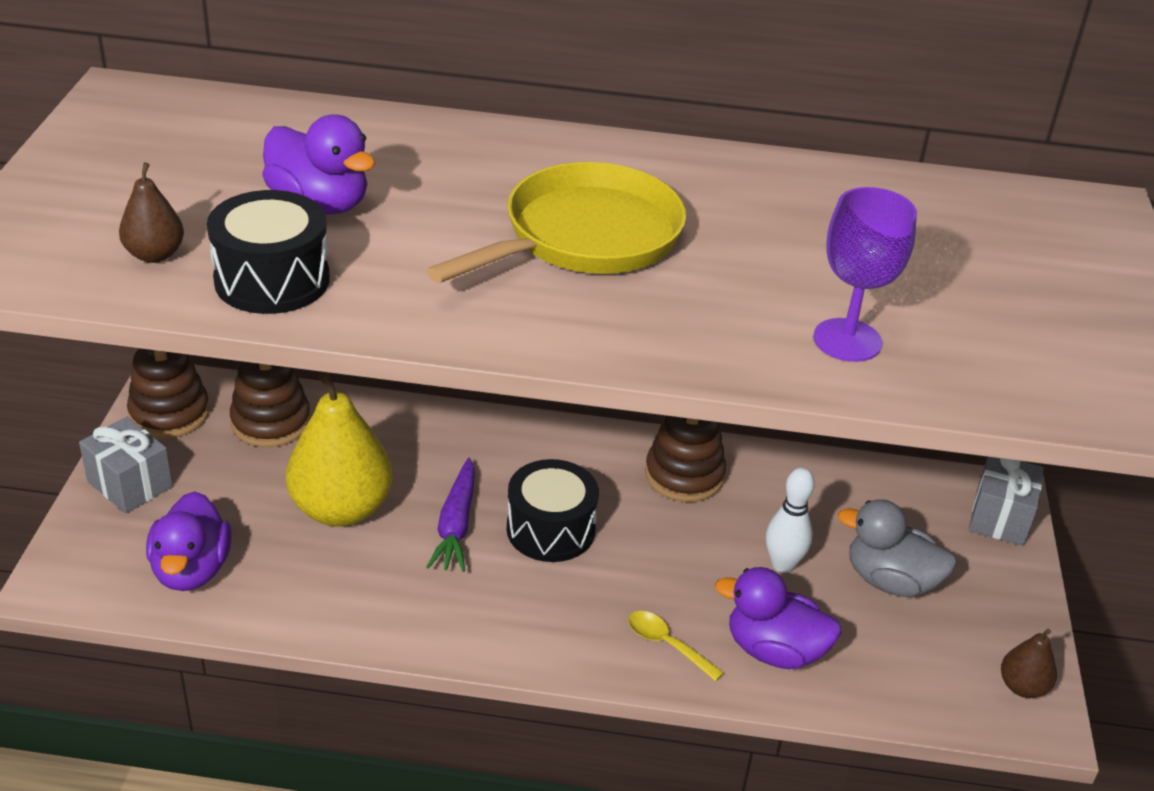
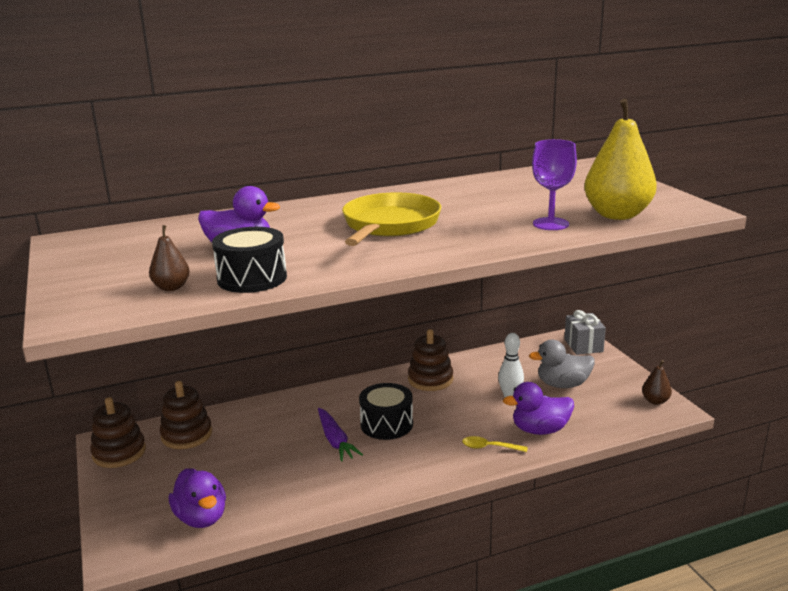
camera: 25 degrees left, 15 degrees down
grey gift [79,417,173,513] -> none
yellow pear [286,372,393,527] -> yellow pear moved to [584,99,657,220]

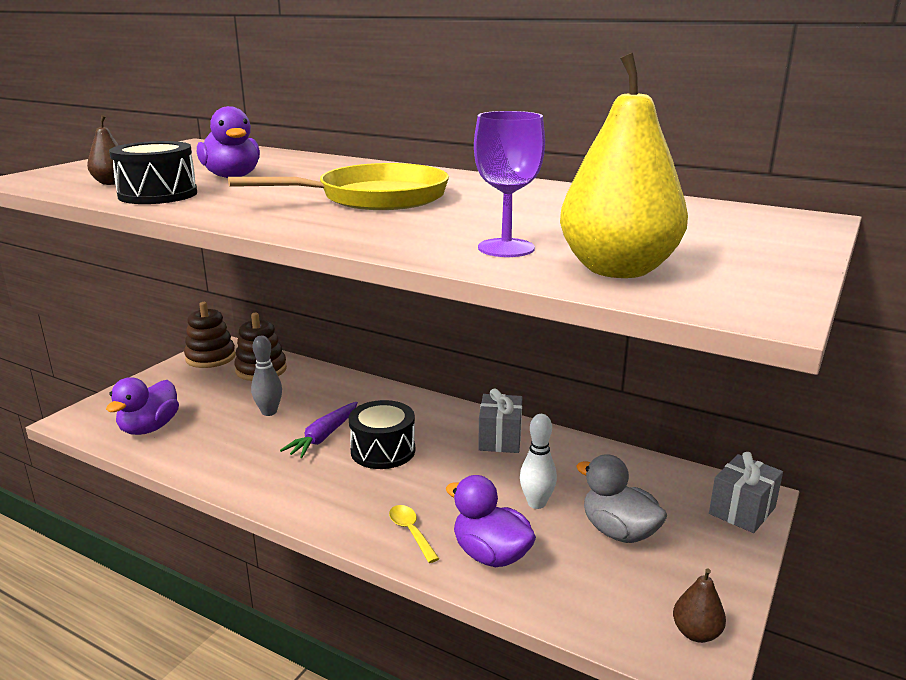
camera: 50 degrees right, 0 degrees up
brown stacking toy [408,329,453,391] -> grey gift [478,388,522,453]
none -> grey bowling pin [251,336,282,416]

